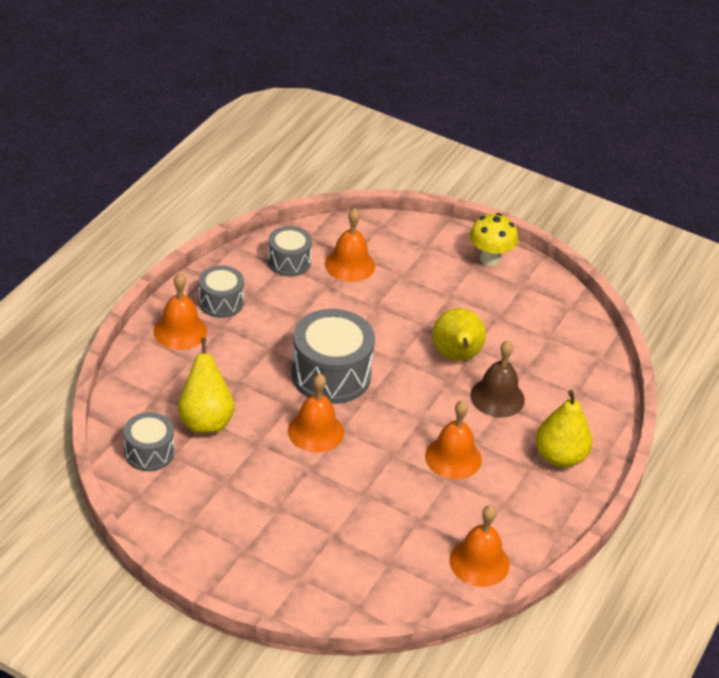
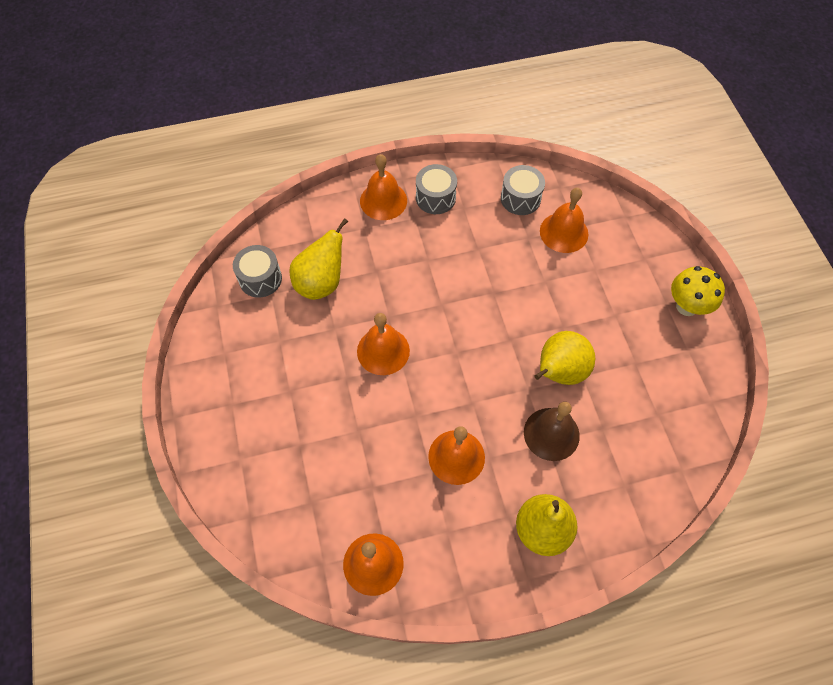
camera: 50 degrees right, 20 degrees up
grey drum [291,309,375,404] -> none

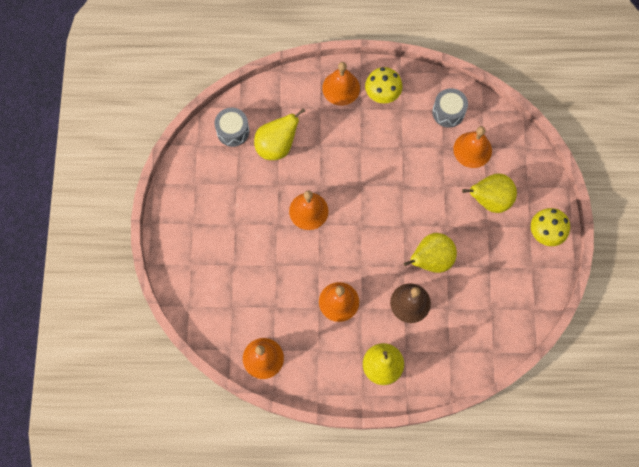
camera: 15 degrees right, 10 degrees up
grey drum [416,164,457,214] -> yellow mushroom [365,67,403,104]
none -> yellow pear [462,174,517,213]

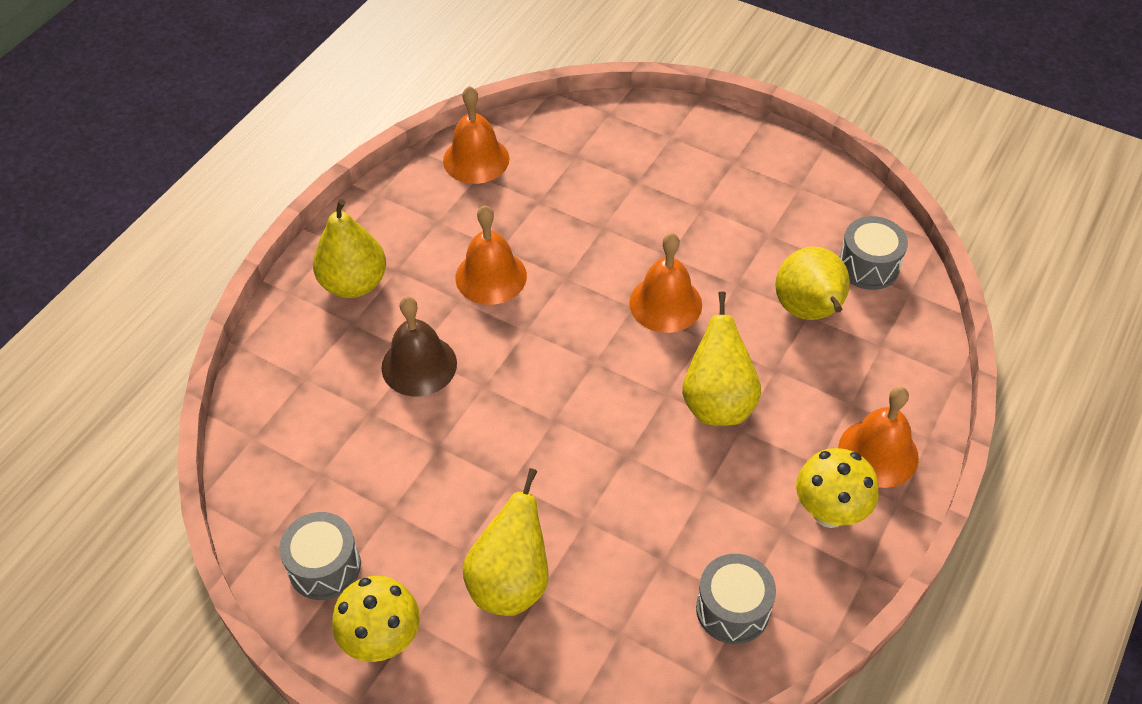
camera: 120 degrees right, 20 degrees down
yellow pear [404,233,457,273] -> yellow pear moved to [682,291,761,426]
orange bell [454,126,492,168] -> none
none -> grey drum [279,512,361,600]

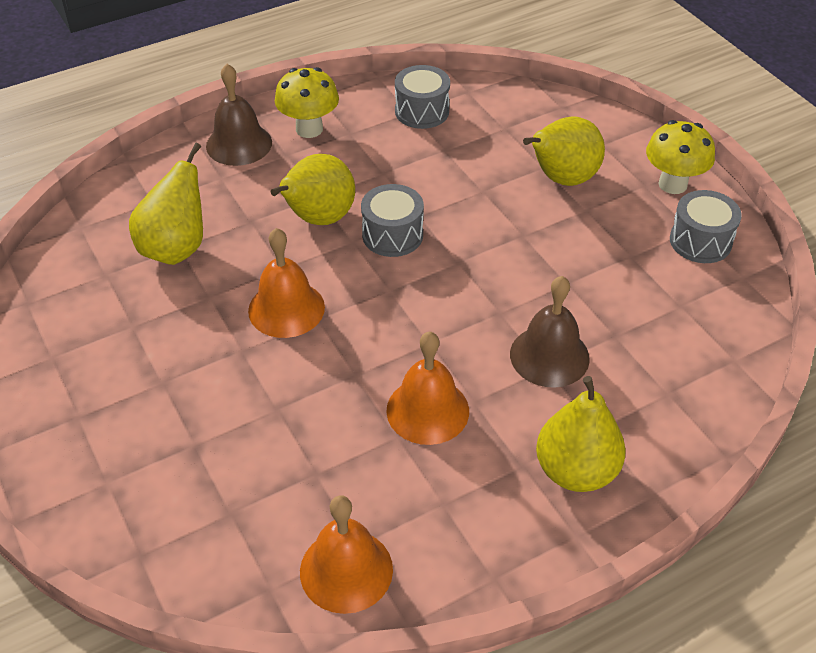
camera: 150 degrees left, 5 degrees down
orange bell [838,386,919,488] -> brown bell [206,64,272,166]
grey drum [839,216,908,290] -> grey drum moved to [361,184,424,257]

